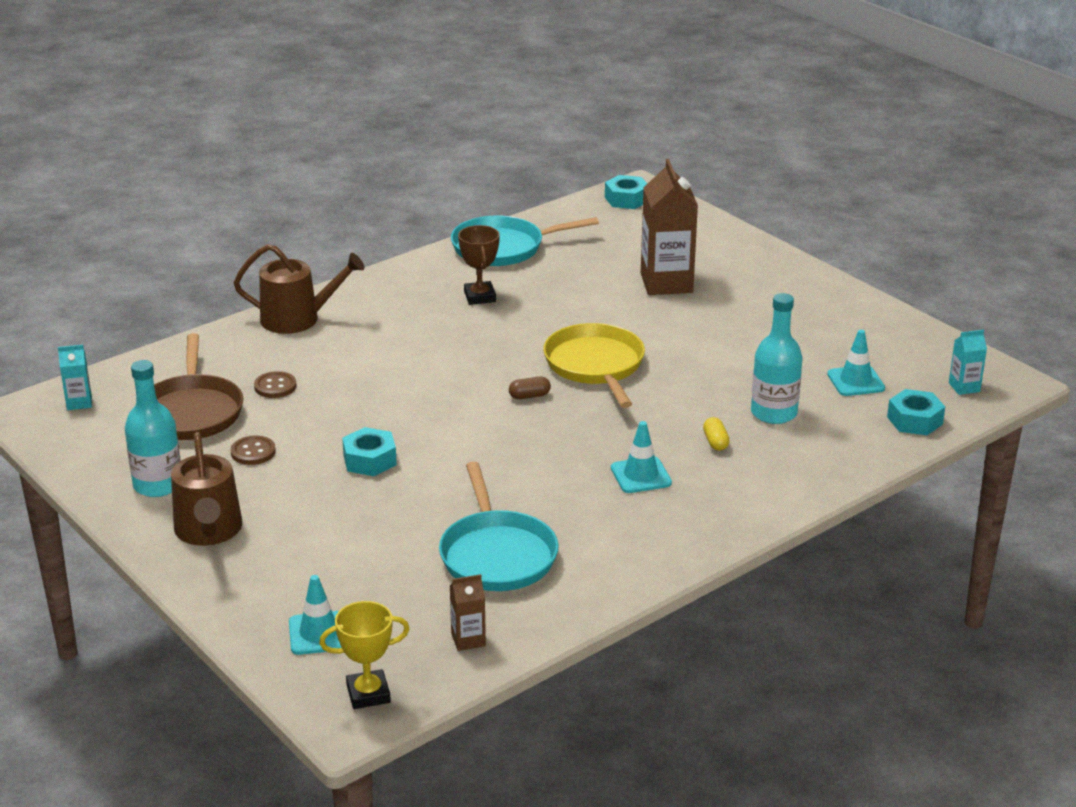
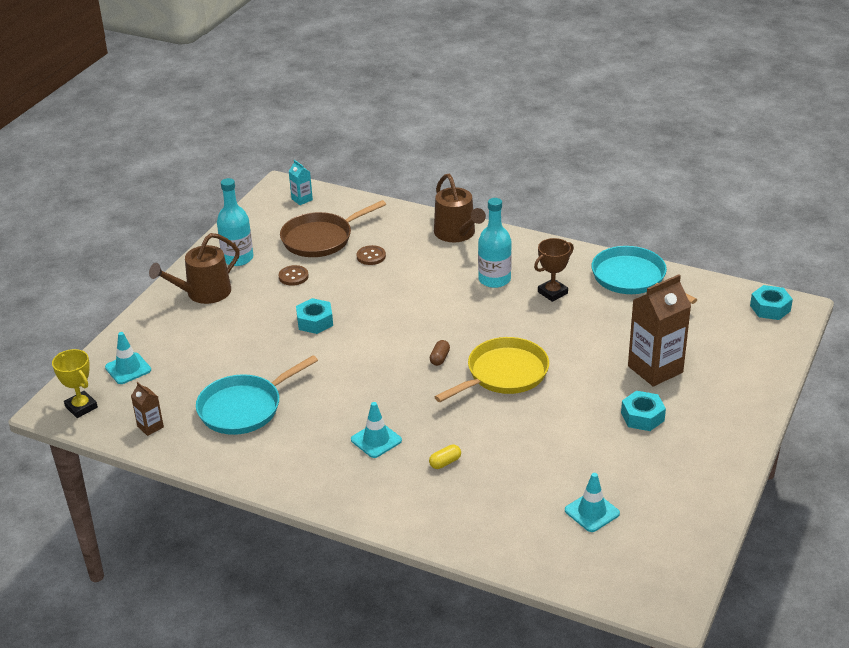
camera: 65 degrees right, 5 degrees up
brown capsule [509,376,551,399] -> brown capsule turned 60 degrees clockwise [430,340,450,366]
turquoise bottle [751,293,803,424] -> turquoise bottle moved to [478,198,512,288]
turquoise nut [887,389,945,435] -> turquoise nut moved to [621,391,666,431]
turquoise carton [949,330,987,395] -> none

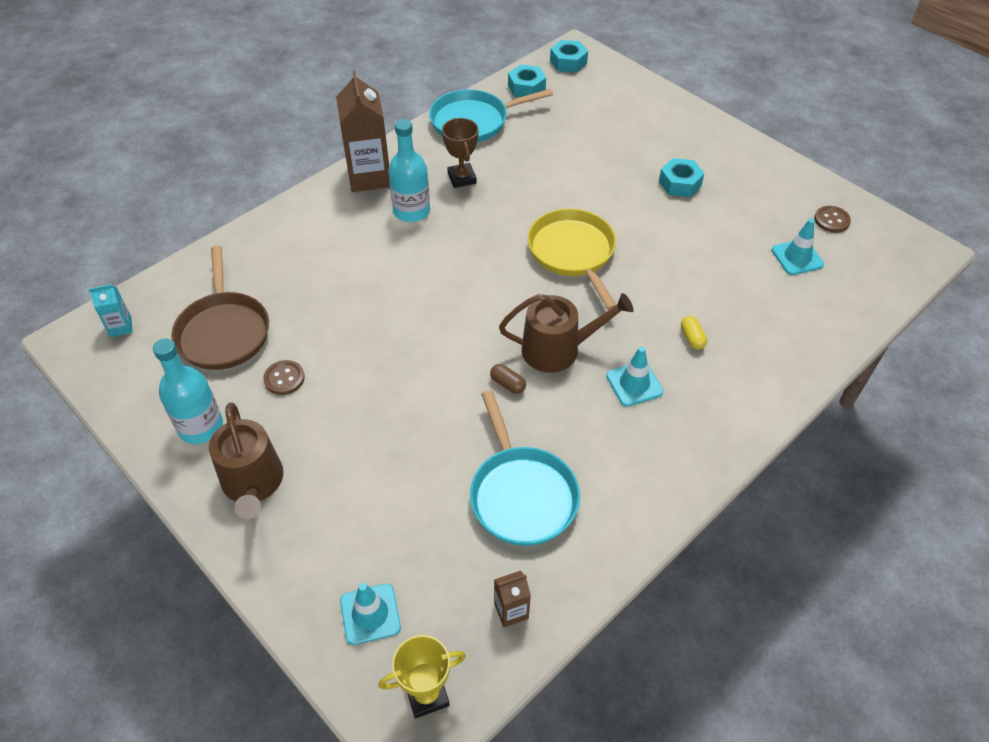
camera: 70 degrees left, 15 degrees up
turquoise nut [296,298,333,334] -> turquoise nut moved to [508,64,546,97]
brown button [357,245,386,265] -> brown button moved to [814,206,851,233]
brown capsule [430,340,450,366] -> brown capsule moved to [490,364,526,394]
brown watering can [434,174,486,242] -> brown watering can moved to [499,293,633,373]
brown carton [628,274,691,387] -> brown carton moved to [336,70,390,192]

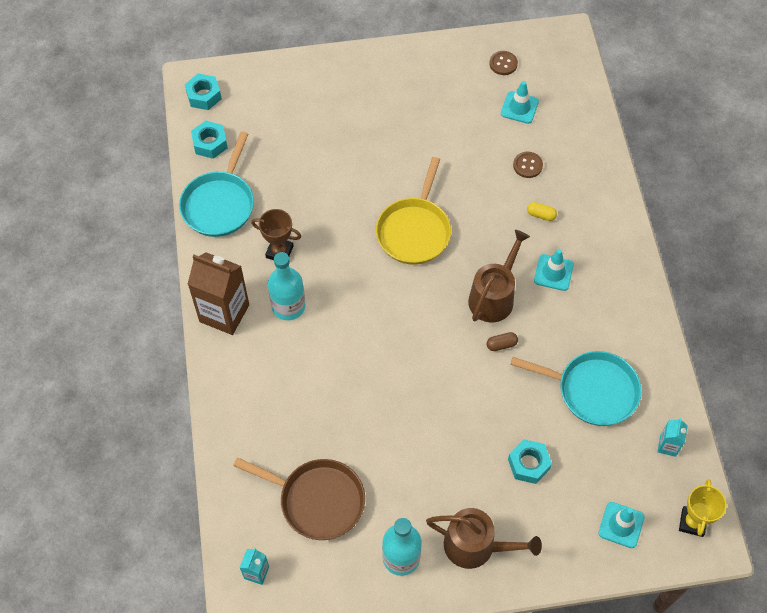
camera: 55 degrees left, 10 degrees up
brown button [263,360,305,395] -> brown button moved to [513,152,543,178]
brown carton [494,571,531,627] -> turquoise carton [657,418,688,457]
yellow pan [527,209,616,310] -> yellow pan turned 90 degrees counterclockwise [376,157,451,265]
turquoise nut [659,158,705,197] -> turquoise nut moved to [508,439,552,484]

